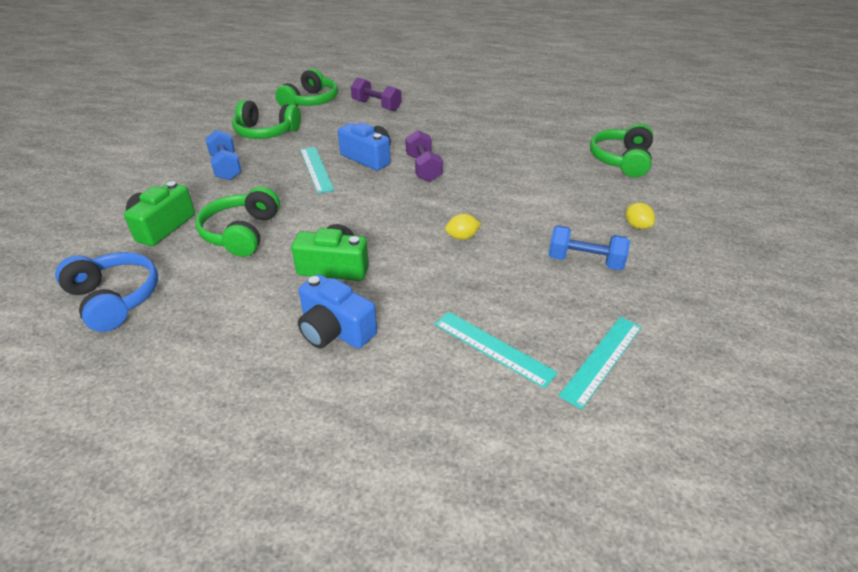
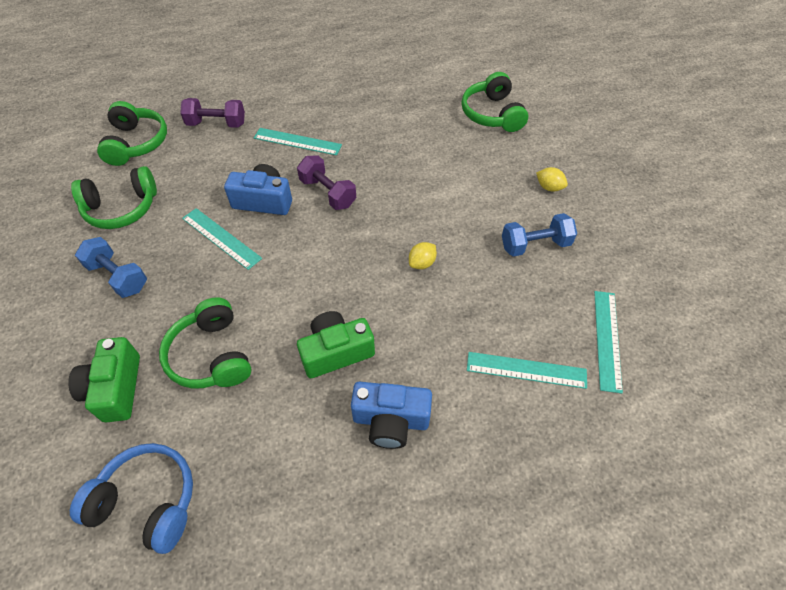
camera: 30 degrees left, 15 degrees up
none -> turquoise ruler [254,128,342,155]

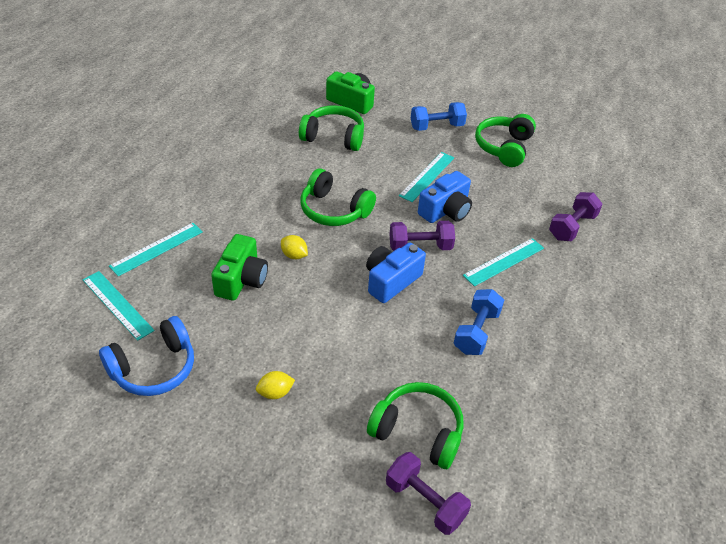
camera: 125 degrees right, 10 degrees down
blue headphones [70,443,193,554] -> blue headphones moved to [99,316,194,396]
green headphones [97,101,167,166] -> green headphones moved to [300,168,376,226]
turquoise ruler [182,208,262,270] -> turquoise ruler turned 45 degrees counterclockwise [399,152,454,202]
green camera [297,311,375,378] -> green camera moved to [211,234,268,301]
blue camera [351,382,432,449] -> blue camera moved to [366,243,426,303]
yellow lemon [409,242,437,269] -> yellow lemon turned 45 degrees counterclockwise [281,235,308,259]
blue dumbbell [502,213,577,257] -> blue dumbbell moved to [454,289,504,355]
none -> purple dumbbell [386,452,471,535]

